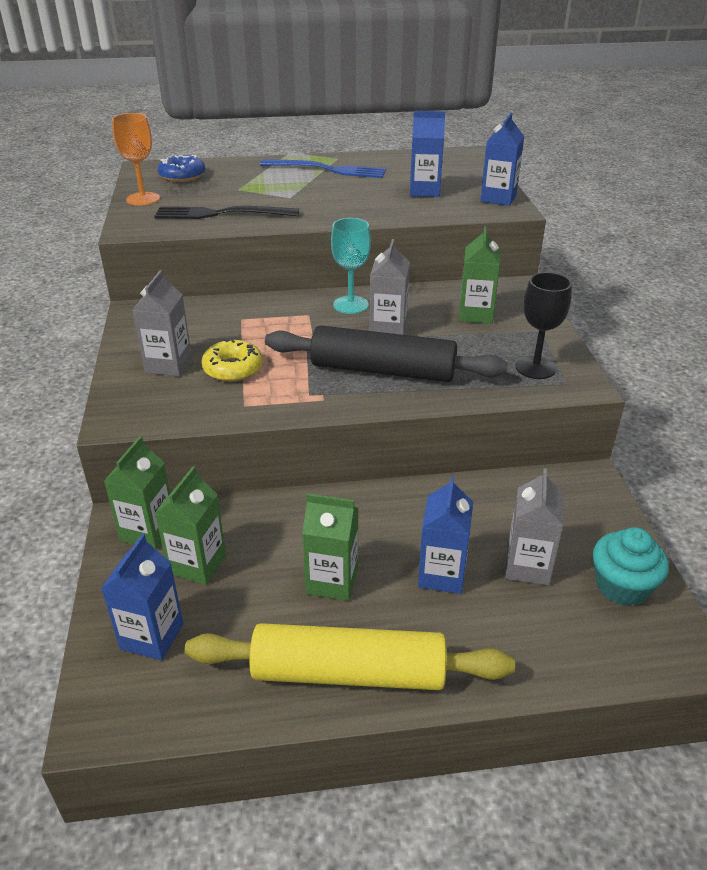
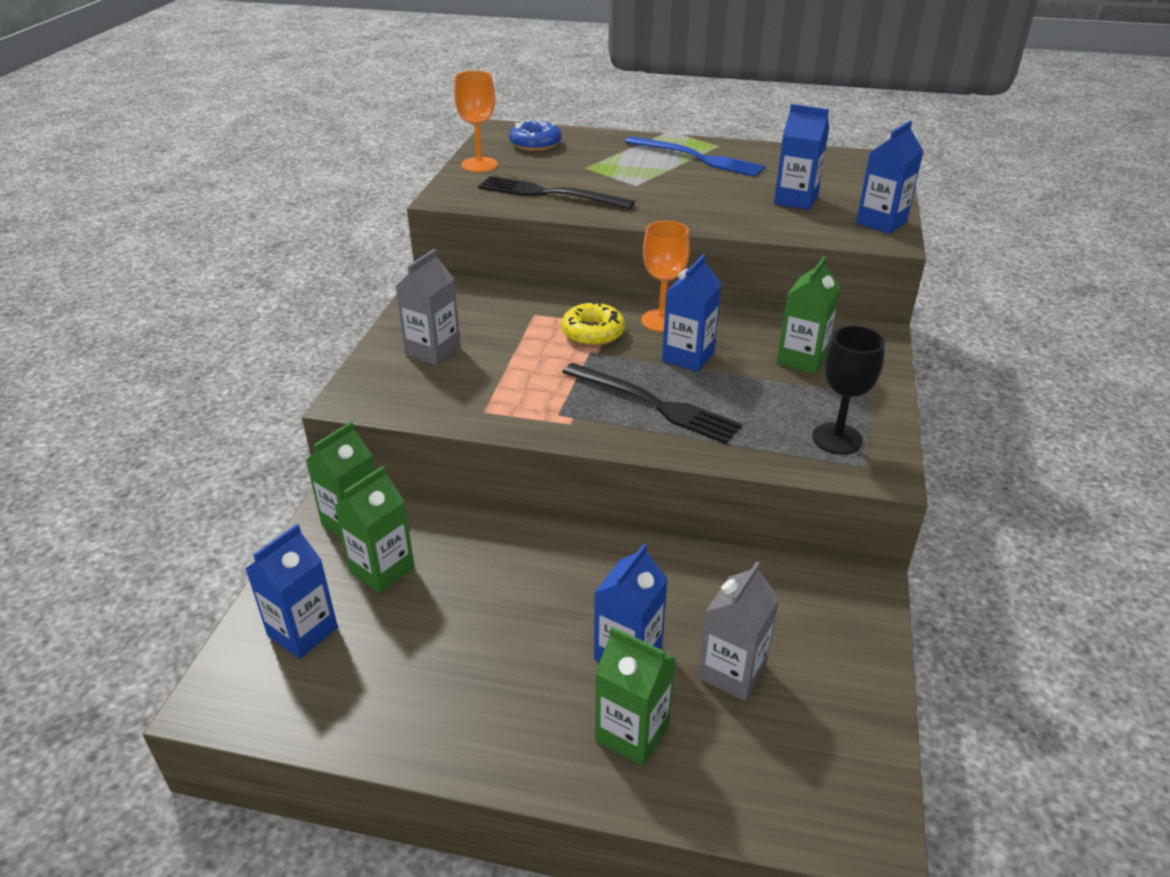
camera: 20 degrees right, 0 degrees up
yellow rolling pin [185,623,515,690] -> none
yellow donut [201,338,263,382] -> yellow donut moved to [561,301,625,346]
black rolling pin [265,325,508,382] -> black fork [562,363,742,444]
green carton [302,493,358,601] -> green carton moved to [595,626,676,766]
turquoise goblet [331,218,371,314] -> orange goblet [641,221,690,332]
grey carton [369,239,410,335] -> blue carton [662,254,722,372]
turquoise cupcake [593,527,669,606] -> none

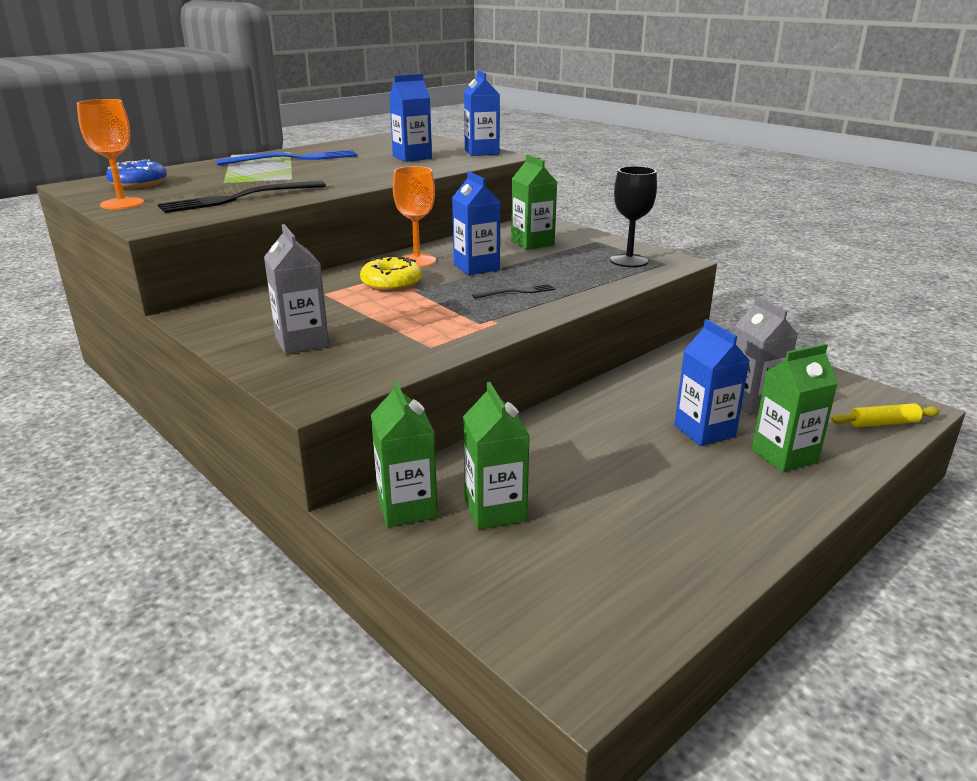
camera: 55 degrees left, 10 degrees down
blue carton [245,524,338,659] -> none
black fork [562,363,742,444] -> black fork [472,284,555,299], size x0.49
none -> yellow rolling pin [831,403,940,427]

